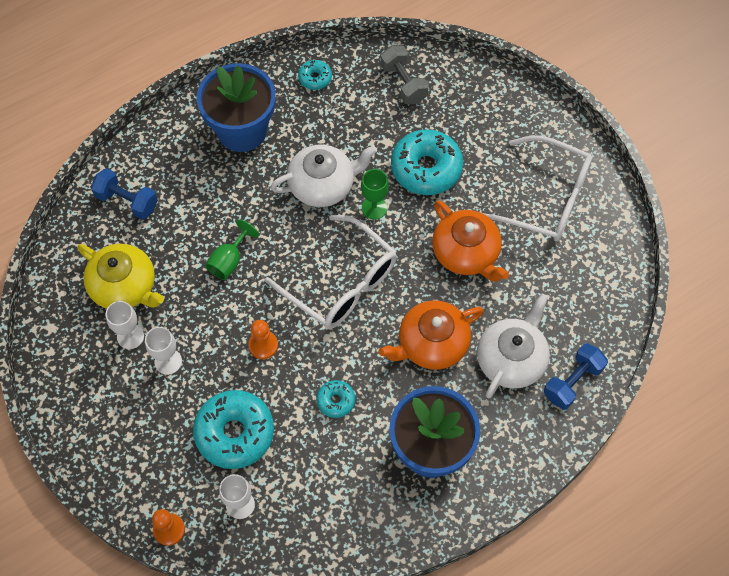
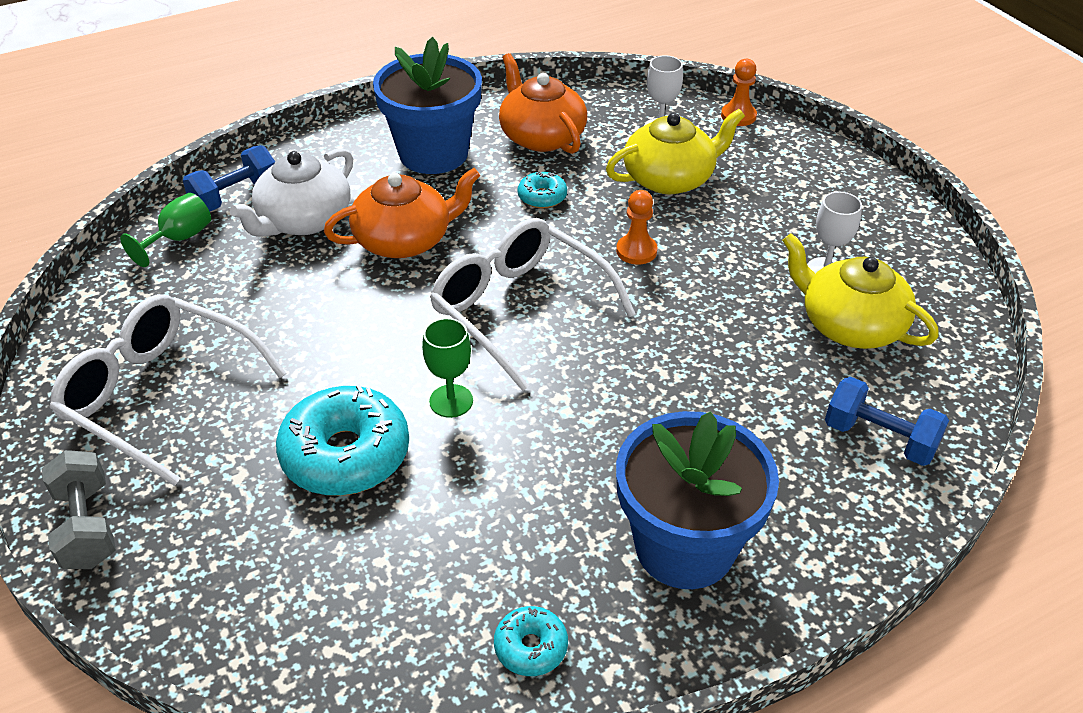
camera: 175 degrees left, 20 degrees down
white goblet [145,327,182,375] -> none
turquoise donut [193,390,274,469] -> yellow teapot [606,109,745,194]
green goblet [205,219,259,280] -> green goblet moved to [120,193,211,267]
white teapot [270,145,377,207] -> none
grey dumbbell [380,45,429,104] -> grey dumbbell moved to [42,450,116,569]
orange teapot [432,200,509,281] -> orange teapot moved to [499,53,587,154]

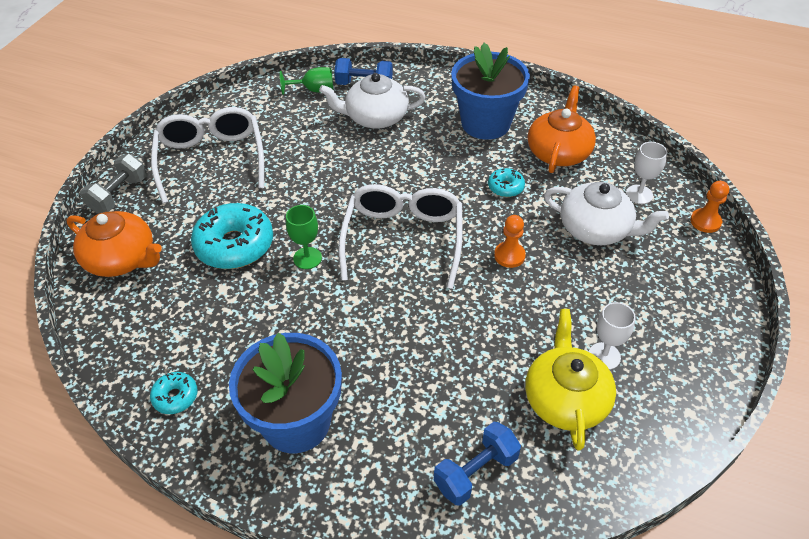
camera: 50 degrees right, 5 degrees up
orange teapot [324,168,481,258] -> orange teapot moved to [66,211,162,277]
yellow teapot [606,109,745,194] -> white teapot [544,182,669,245]
blue dumbbell [825,377,949,466] -> blue dumbbell turned 60 degrees clockwise [434,422,521,506]

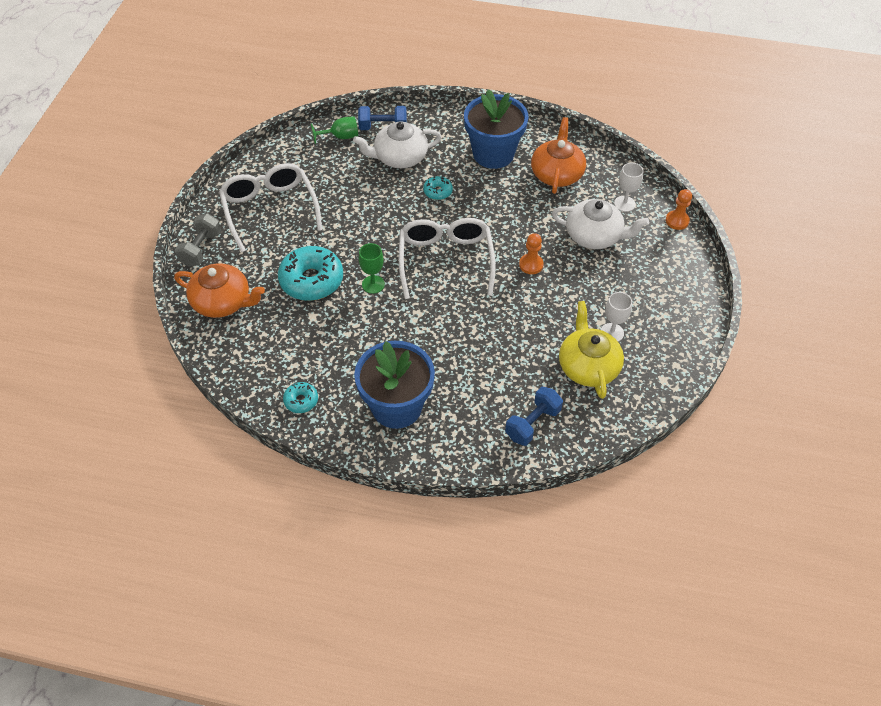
camera: 10 degrees left, 5 degrees up
turquoise donut [488,168,525,197] -> turquoise donut moved to [423,176,453,200]

